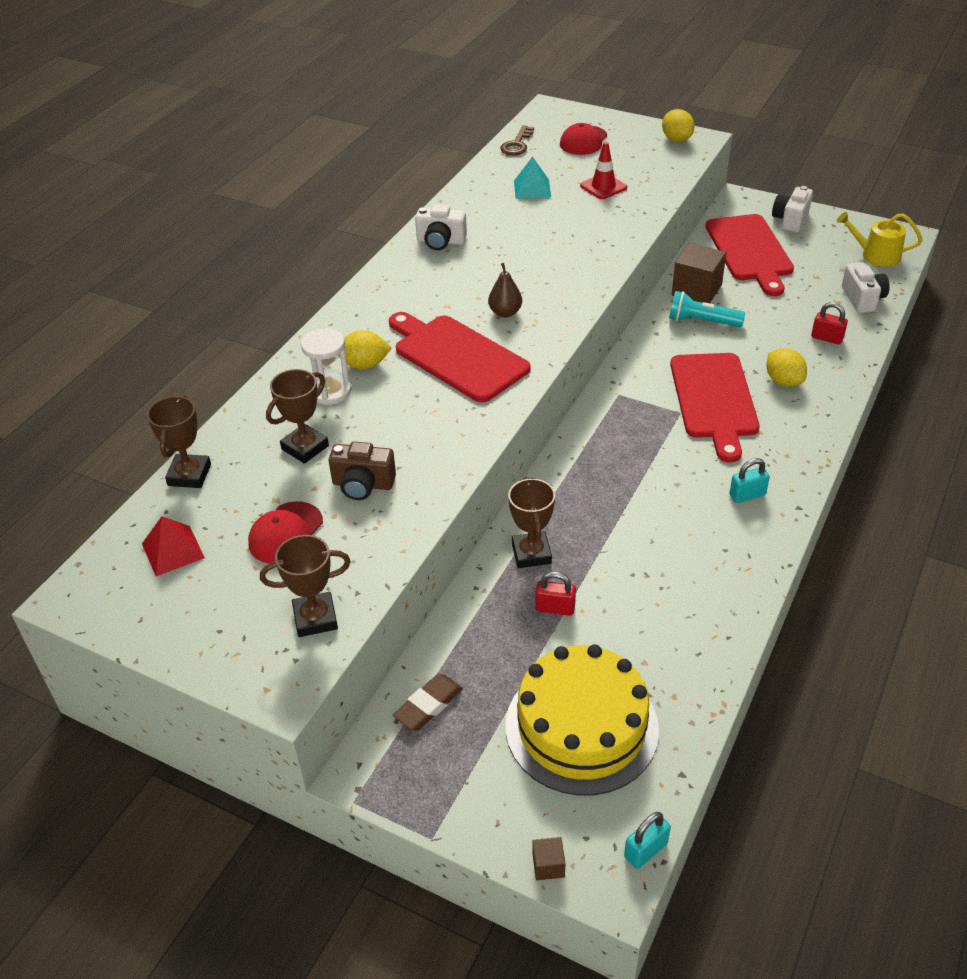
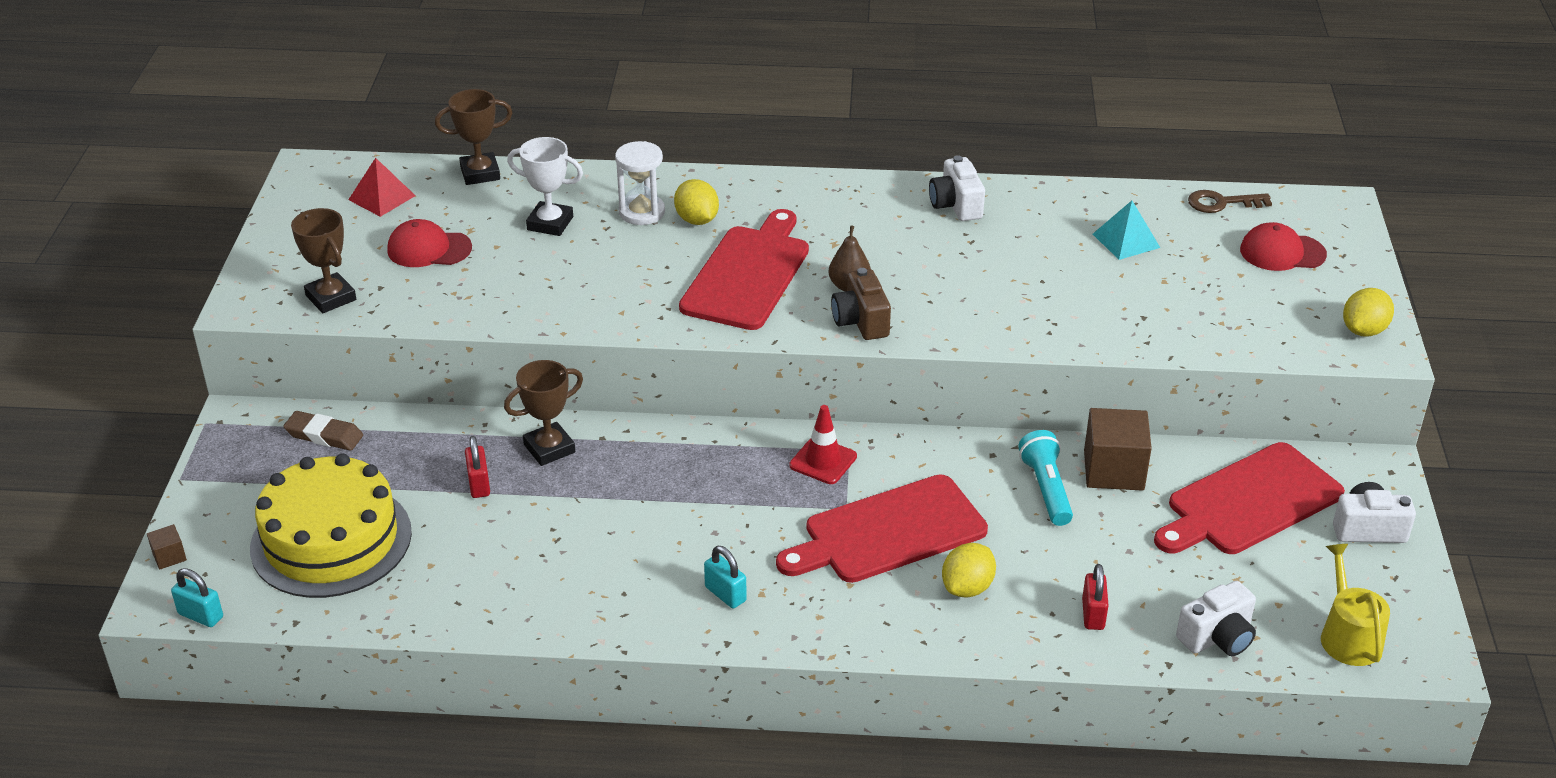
camera: 65 degrees right, 5 degrees down
brown trophy [266,369,329,464] -> white trophy [507,137,583,236]
brown camera [329,441,396,500] -> brown camera moved to [831,268,891,340]
red traffic cone [580,142,627,199] -> red traffic cone moved to [790,405,857,484]

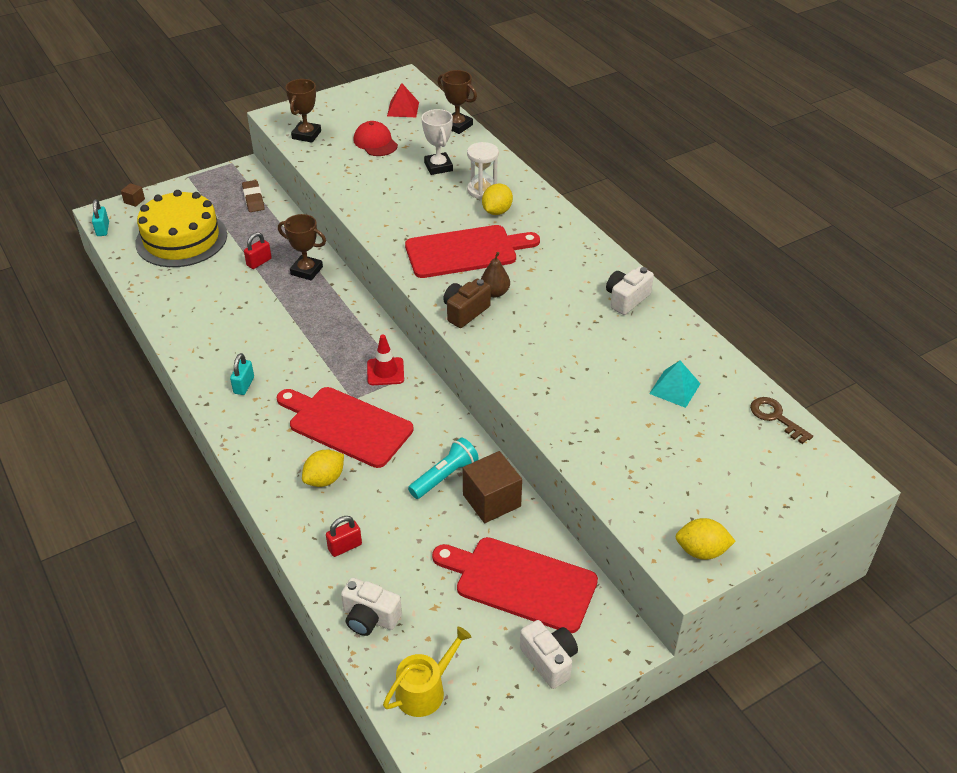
camera: 55 degrees right, 5 degrees up
yellow lemon [942,543,996,597] -> yellow lemon turned 45 degrees counterclockwise [302,450,344,487]
red cap [1240,222,1327,271] -> none

